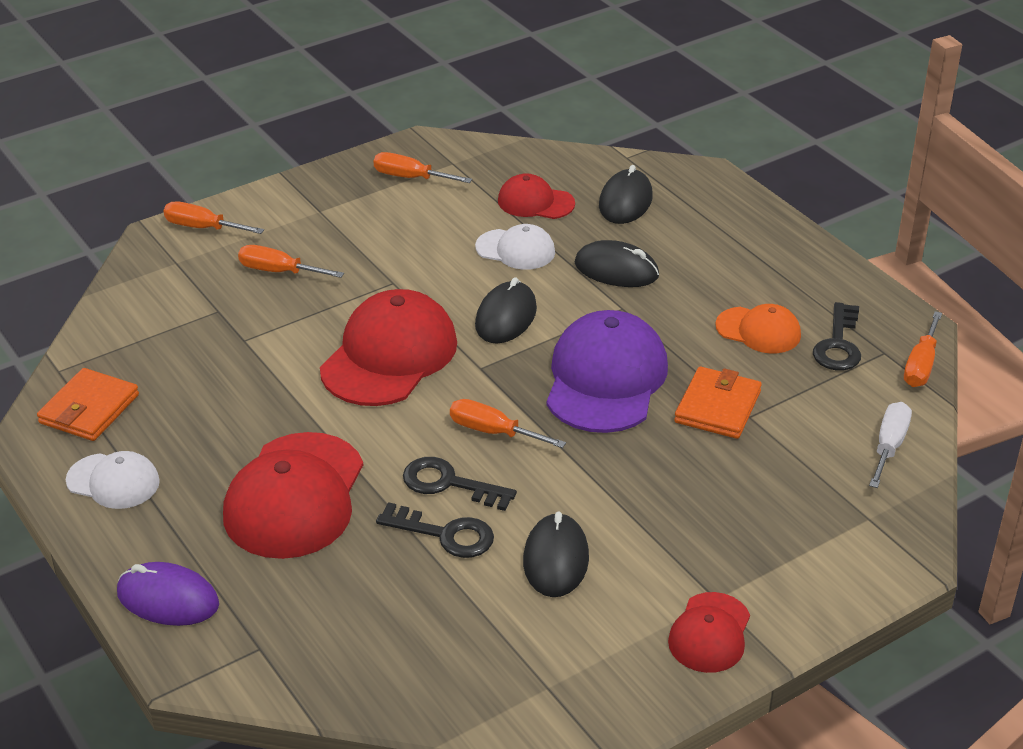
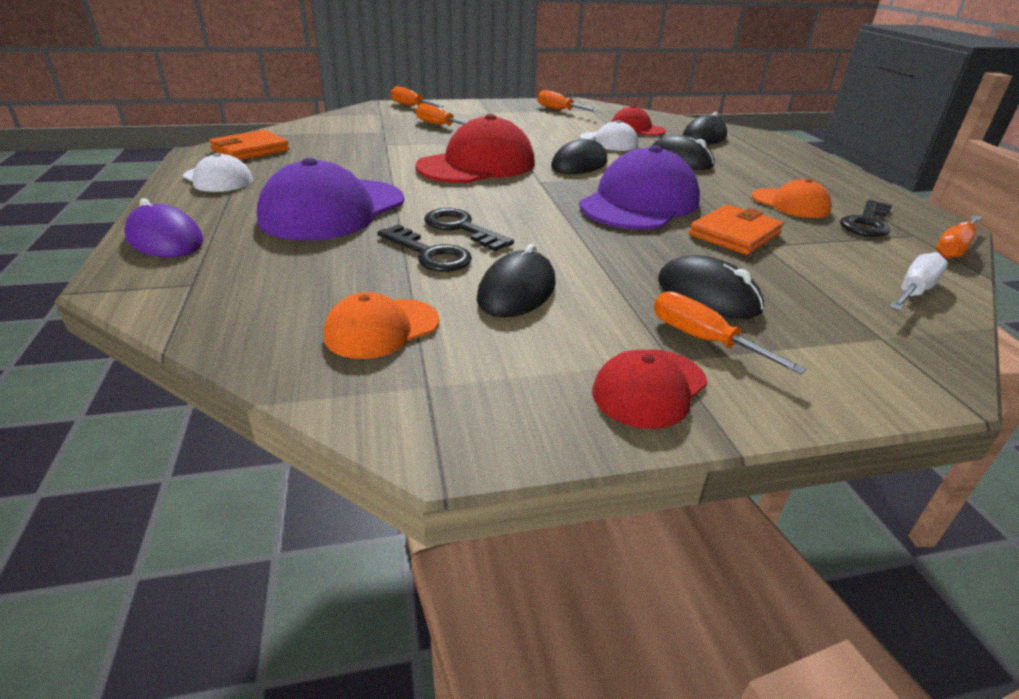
camera: 20 degrees right, 5 degrees down
red cap [223,432,363,559] -> purple cap [257,158,404,240]
orange screwdriver [450,399,566,448] -> orange screwdriver moved to [654,291,806,375]
none -> orange cap [324,292,439,359]
none -> black mouse [658,255,764,319]

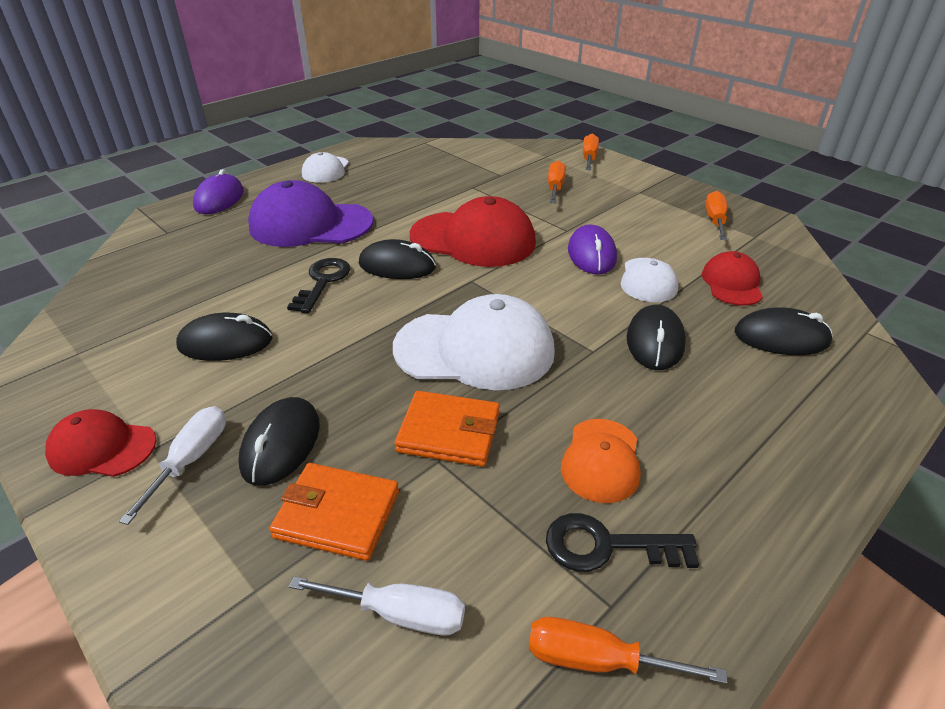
camera: 60 degrees right, 5 degrees up
orange wallet [209,130,289,160] -> orange wallet moved to [269,463,399,561]
orange cap [324,292,439,359] -> none
black key [378,224,472,272] -> none
black mouse [551,135,607,174] -> black mouse moved to [359,239,436,279]
purple cap [579,145,700,229] -> white cap [393,294,555,390]
orange screwdriver [654,291,806,375] -> white screwdriver [119,406,226,525]
none -> purple mouse [568,224,617,275]

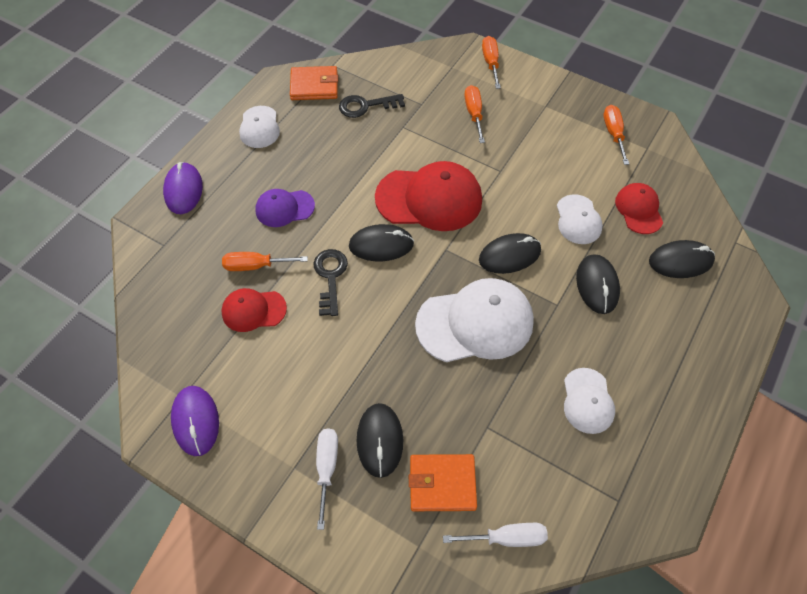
camera: 15 degrees left, 20 degrees up
red cap [45,409,156,477] -> red cap moved to [221,288,287,332]
black mouse [176,313,272,361] -> black mouse moved to [479,233,541,274]
purple cap [248,180,373,247] -> purple cap [255,189,315,227], size x0.55
orange wallet [395,391,500,467] -> orange wallet moved to [290,66,338,100]
orange screwdriver [529,617,728,684] -> orange screwdriver moved to [222,252,308,271]
black key [546,513,699,572] -> black key moved to [339,94,405,118]
orange cap [561,419,641,503] -> white cap [564,368,615,434]
purple mouse [568,224,617,275] -> purple mouse moved to [171,386,219,456]

